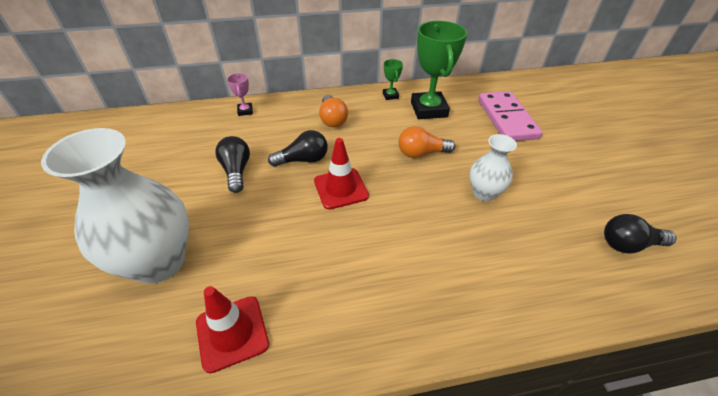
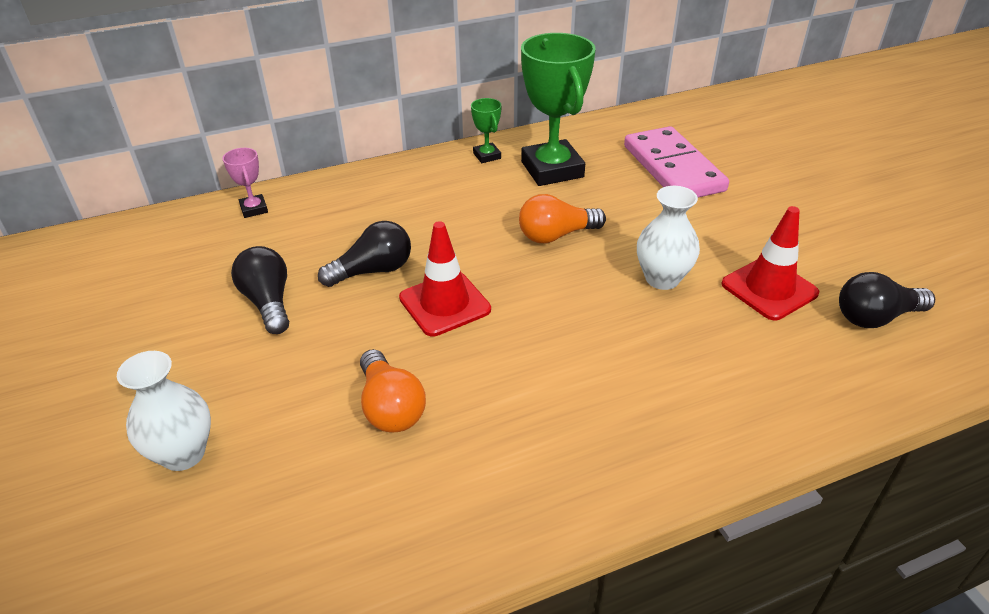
camera: 10 degrees left, 5 degrees down
white vase [41,128,189,284] -> white vase [117,351,211,471], size x0.53
red traffic cone [196,286,269,373] -> red traffic cone moved to [721,206,819,320]
orange light bulb [319,95,348,127] -> orange light bulb moved to [360,349,426,433]

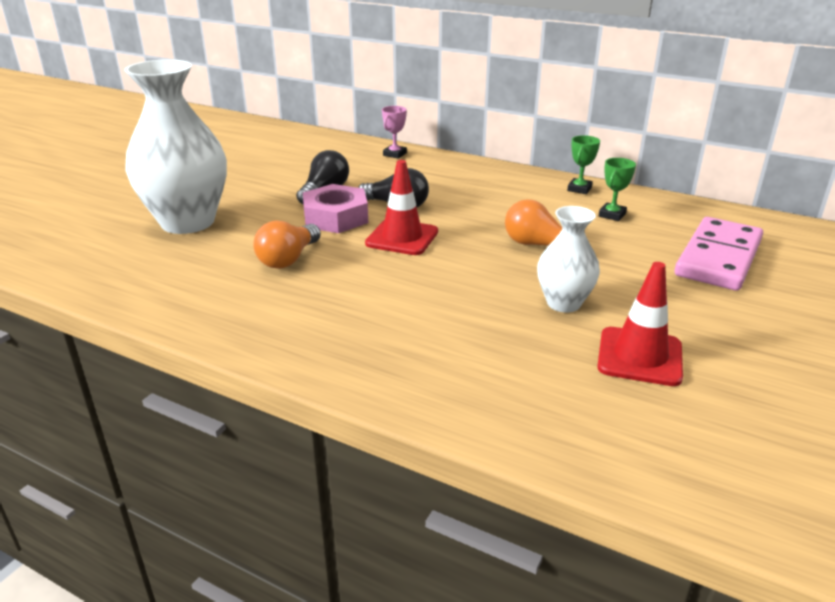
camera: 50 degrees right, 10 degrees down
white vase [117,351,211,471] -> white vase [124,59,227,234], size x1.89
green trophy [521,33,596,186] -> green trophy [599,158,636,221], size x0.45
black light bulb [839,272,935,328] -> none
none -> pink nut [303,184,368,233]

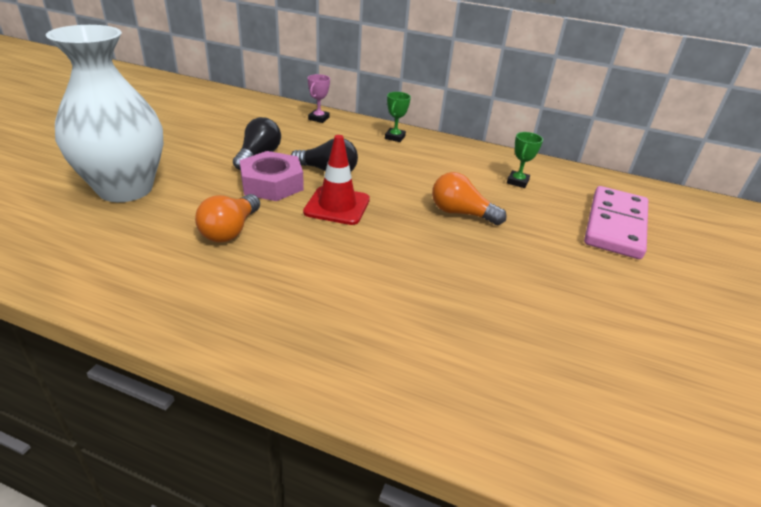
camera: 10 degrees left, 5 degrees up
white vase [537,206,600,312] -> none
green trophy [567,135,600,194] -> green trophy moved to [385,92,411,142]
red traffic cone [597,262,683,386] -> none

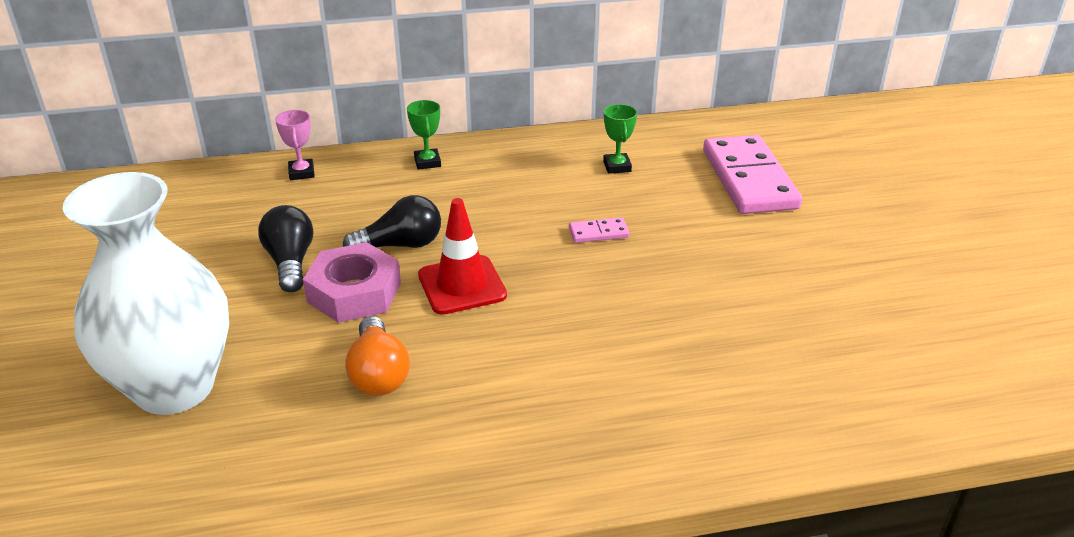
camera: 30 degrees left, 0 degrees up
orange light bulb [432,172,507,225] -> pink domino [569,217,629,243]

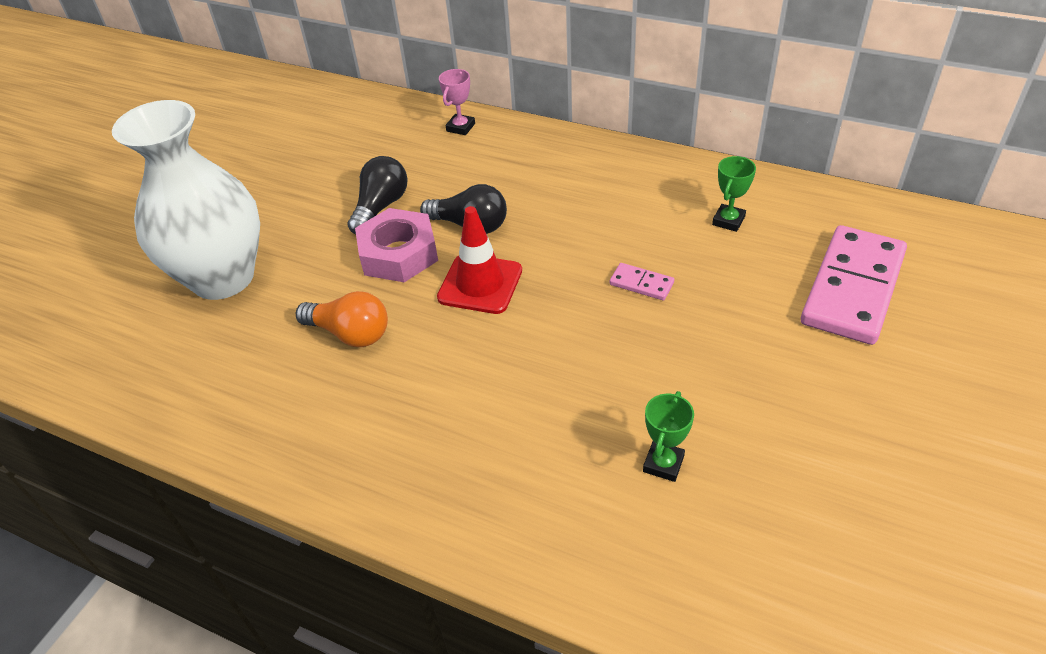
camera: 40 degrees right, 10 degrees up
orange light bulb [345,316,410,396] -> orange light bulb turned 90 degrees counterclockwise [296,291,388,347]
green trophy [407,100,441,170] -> green trophy moved to [643,391,694,482]

